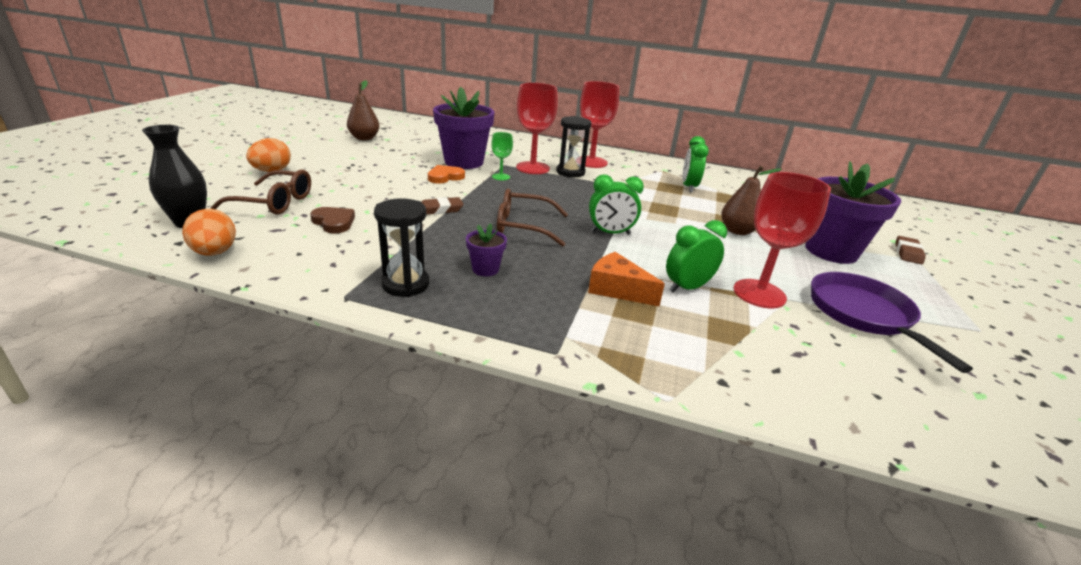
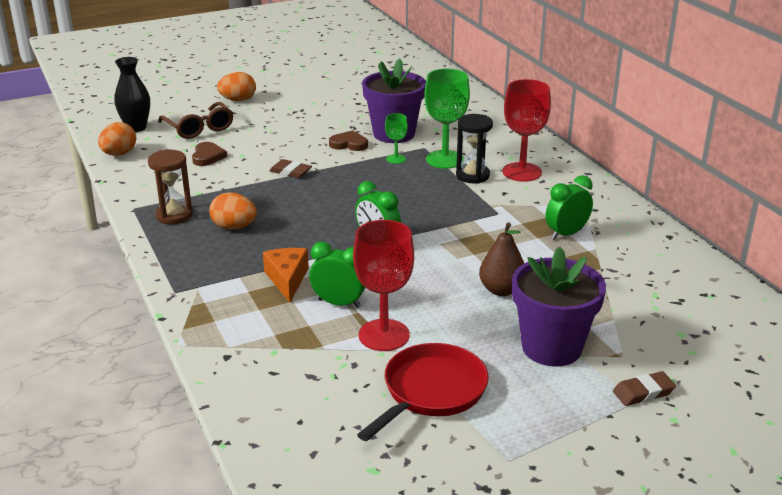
camera: 50 degrees right, 0 degrees up
brown pear [347,80,379,140] -> none
black hourglass [374,198,429,297] -> brown hourglass [148,150,193,224]
orange heart [428,165,465,184] -> brown heart [329,130,368,151]
purple flower pot [466,223,507,276] -> orange egg [209,193,257,230]
brown glasses [497,188,568,247] -> none
red goblet [516,83,558,174] -> green goblet [424,69,470,169]
purple pan [811,272,973,373] -> red pan [357,343,489,441]

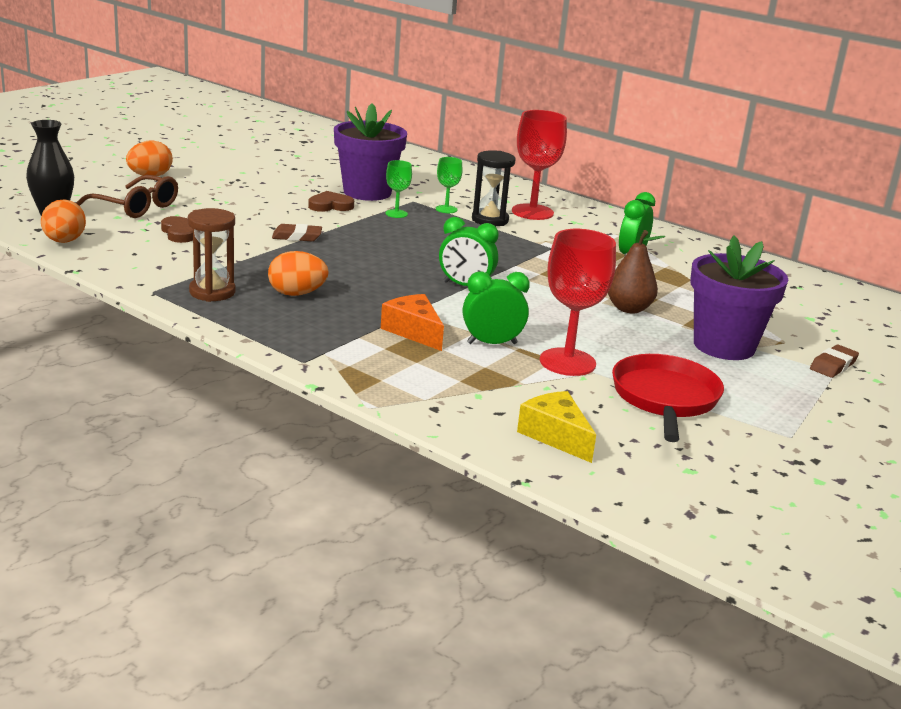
camera: 30 degrees left, 5 degrees down
green goblet [424,69,470,169] -> green goblet [436,157,463,213], size x0.51
none -> yellow cheese [517,391,596,463]

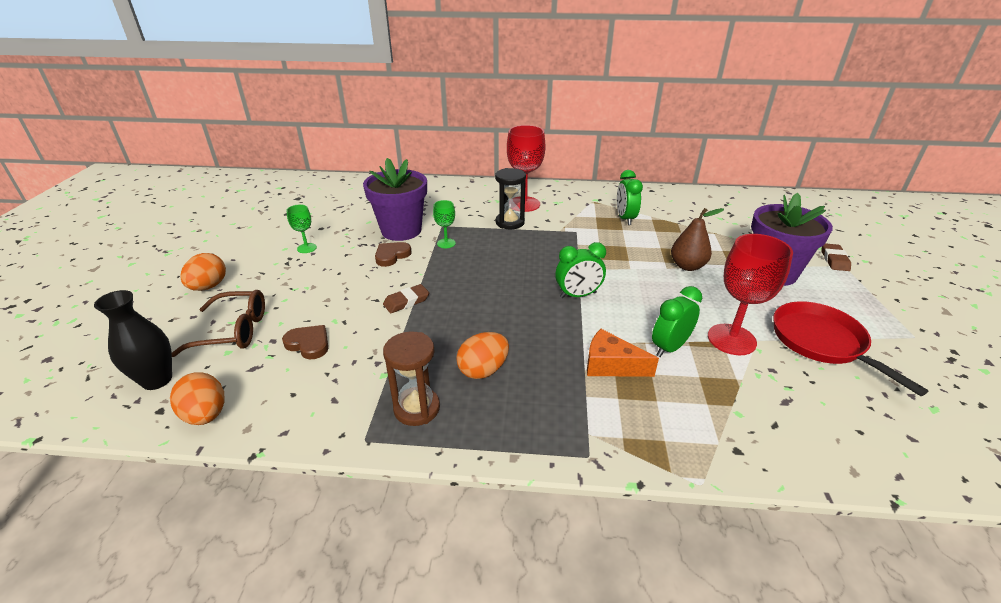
camera: 30 degrees left, 10 degrees up
green goblet [436,157,463,213] -> green goblet moved to [286,204,317,253]
yellow cheese [517,391,596,463] -> none

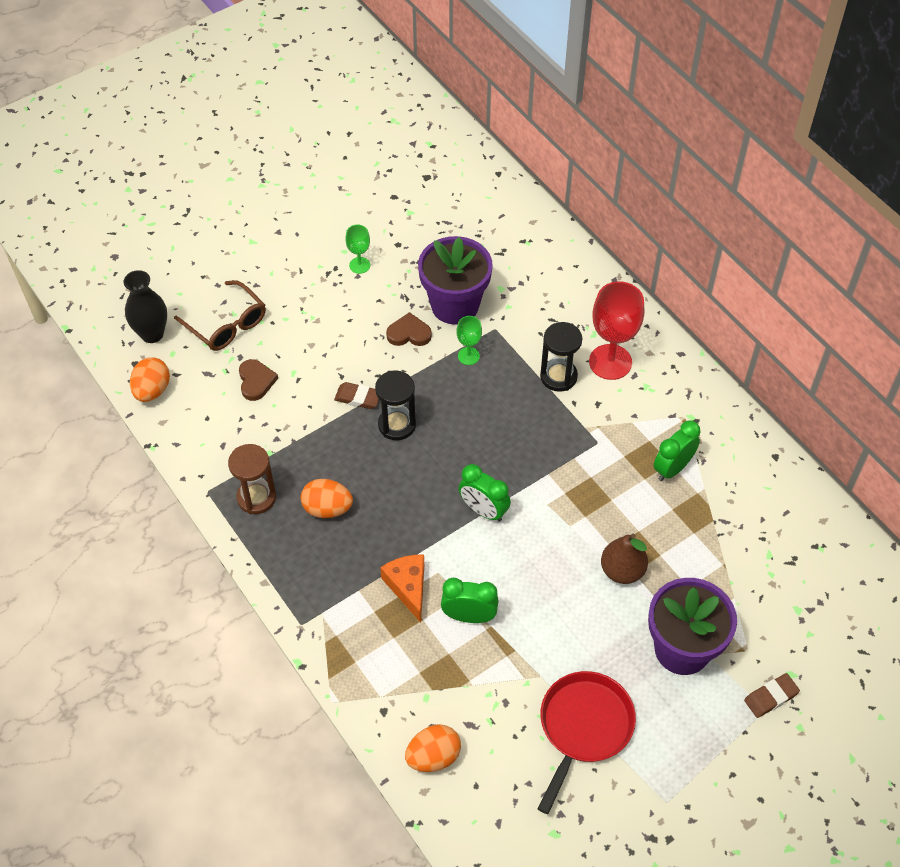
camera: 50 degrees right, 20 degrees up
orange egg [180,253,226,291] -> orange egg moved to [405,724,461,772]
red goblet [708,234,793,355] -> none
none -> black hourglass [375,371,416,440]

